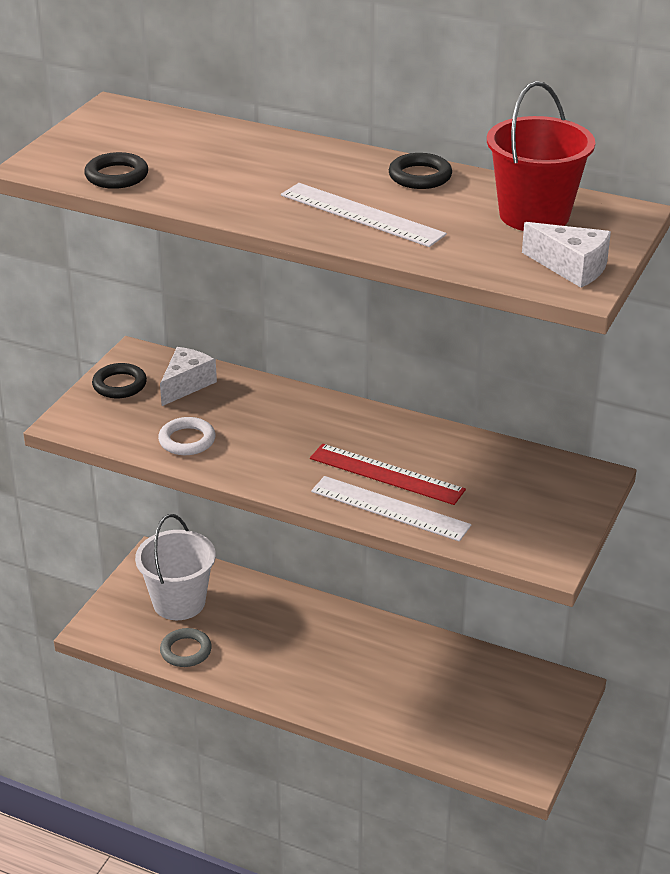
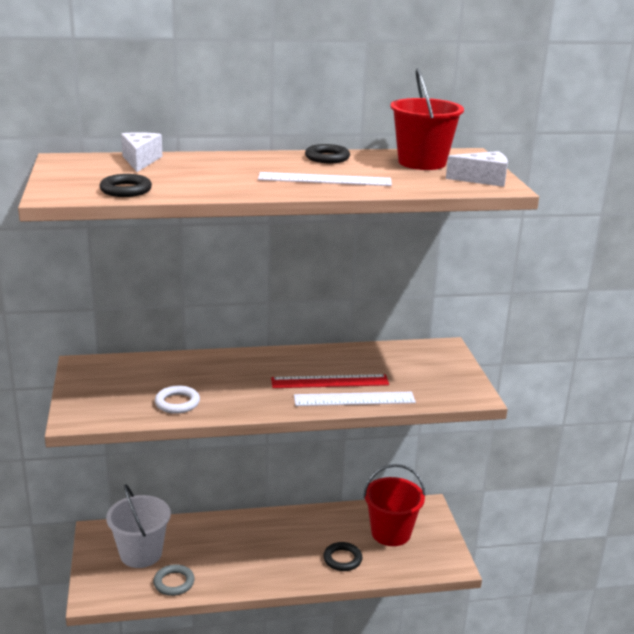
camera: 35 degrees left, 10 degrees down
black ring [92,363,147,398] -> black ring moved to [323,542,362,571]
white cheese [160,347,217,406] -> white cheese moved to [121,132,163,172]
none -> red bucket [363,464,425,546]

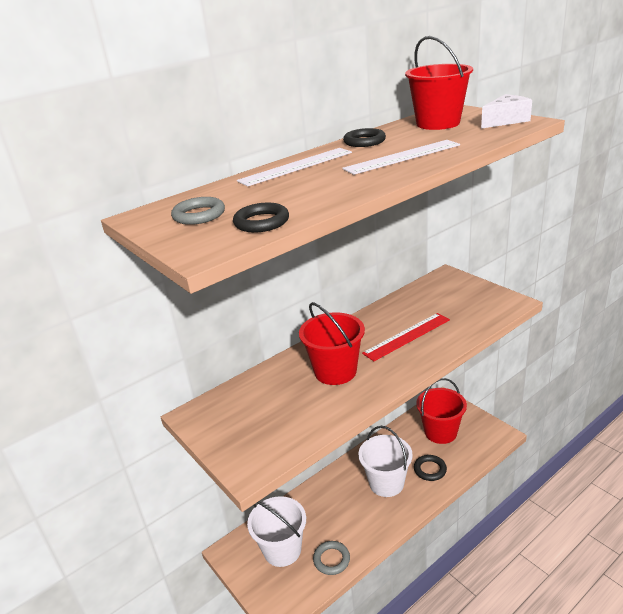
camera: 25 degrees left, 5 degrees up
white cheese [121,132,163,172] -> none
white ring [155,386,200,414] -> none
white ruler [294,392,416,406] -> white ruler moved to [237,148,352,186]
none -> grey ring [171,197,225,225]
none -> red bucket [299,302,365,385]
none -> white bucket [358,426,413,497]

